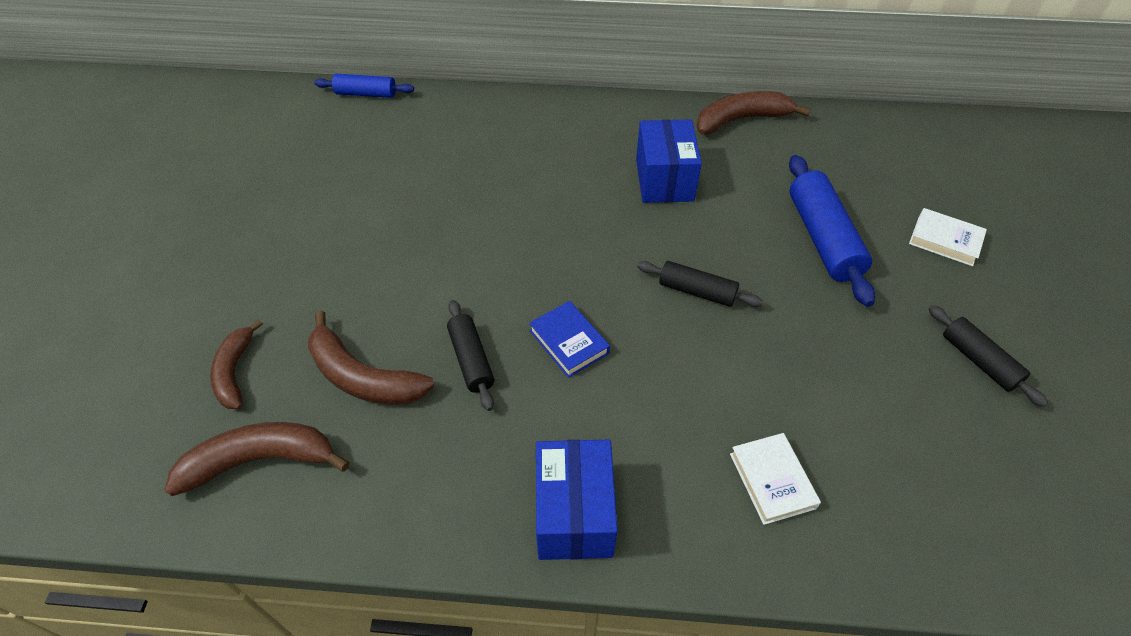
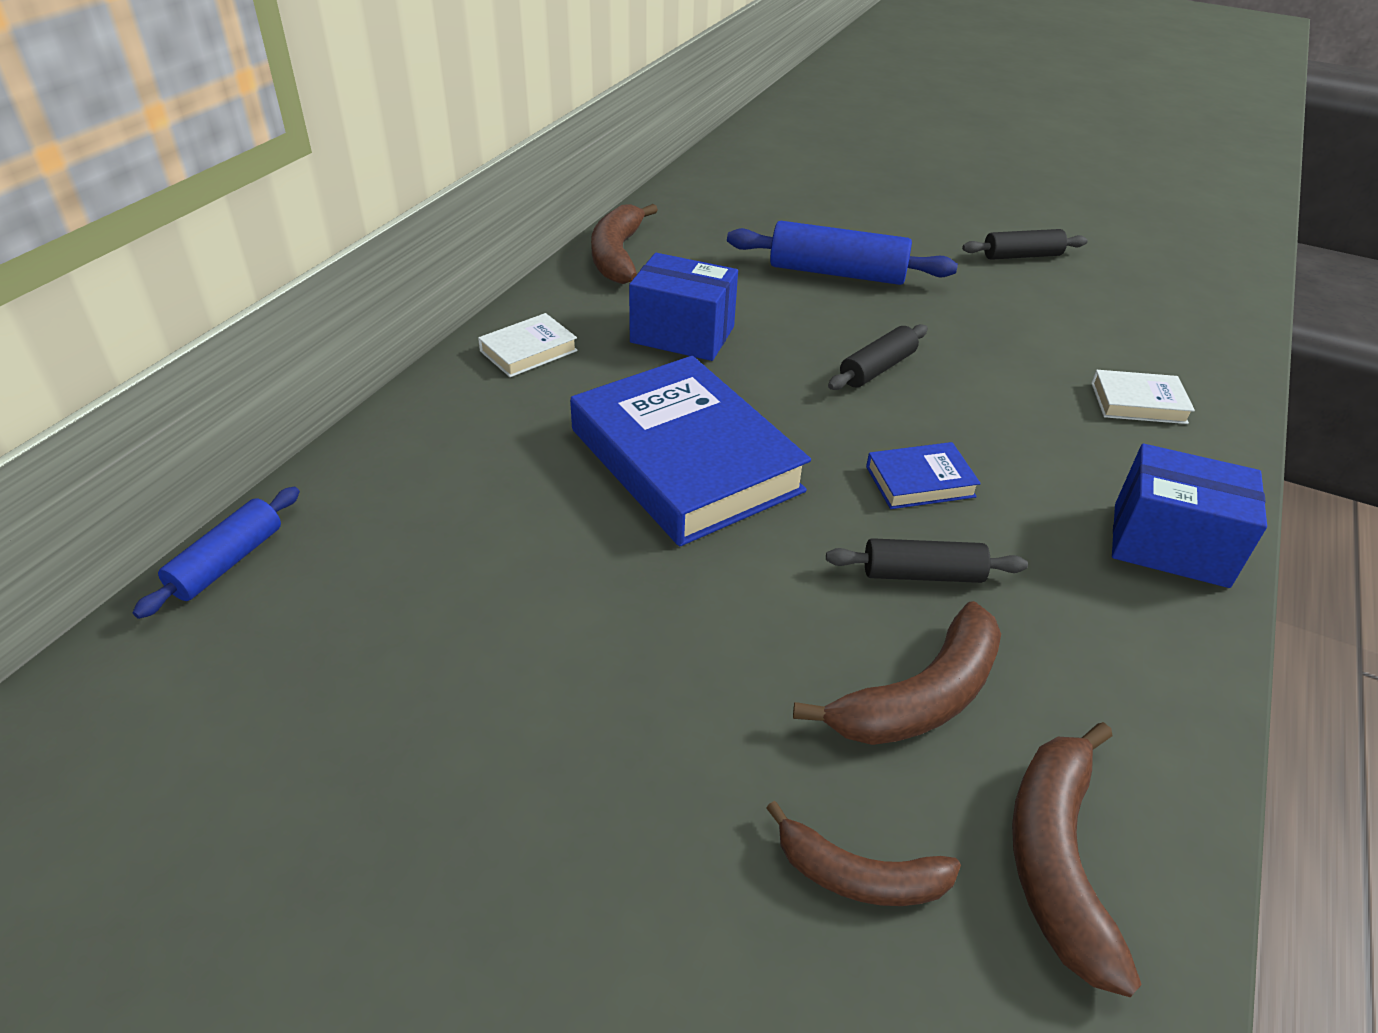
camera: 70 degrees left, 10 degrees down
white book [909,208,987,266] -> white book moved to [478,313,578,377]
none -> blue book [570,356,811,546]

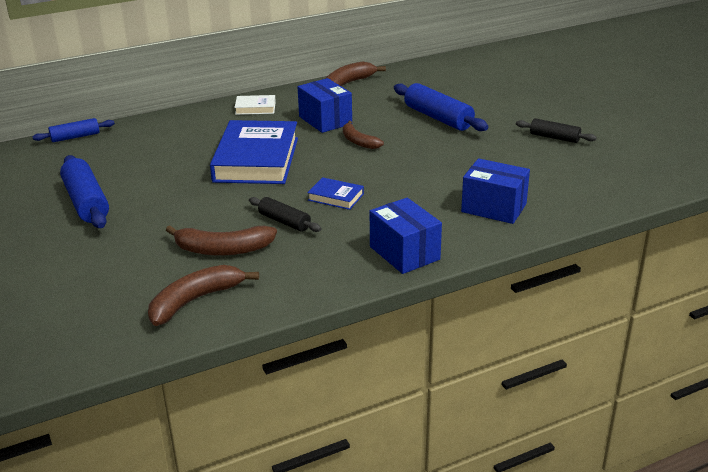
camera: 40 degrees right, 10 degrees down
brown banana [766,801,961,906] -> brown banana moved to [343,121,384,149]
black rolling pin [828,324,928,390] -> none
white book [1091,370,1195,424] -> blue box [461,158,530,224]
none -> blue rolling pin [60,155,109,228]

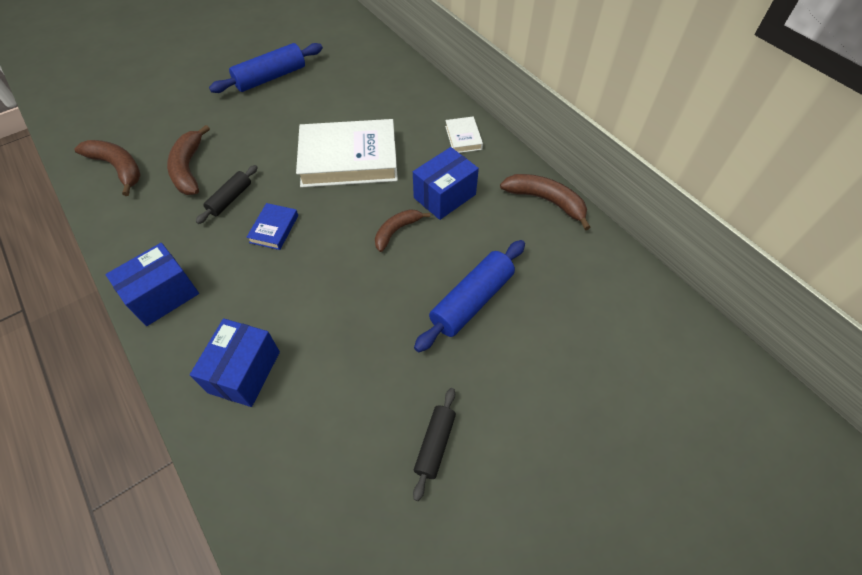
camera: 80 degrees right, 25 degrees up
blue rolling pin [32,118,115,142] -> none
blue book [210,120,298,184] -> white book [296,119,398,187]

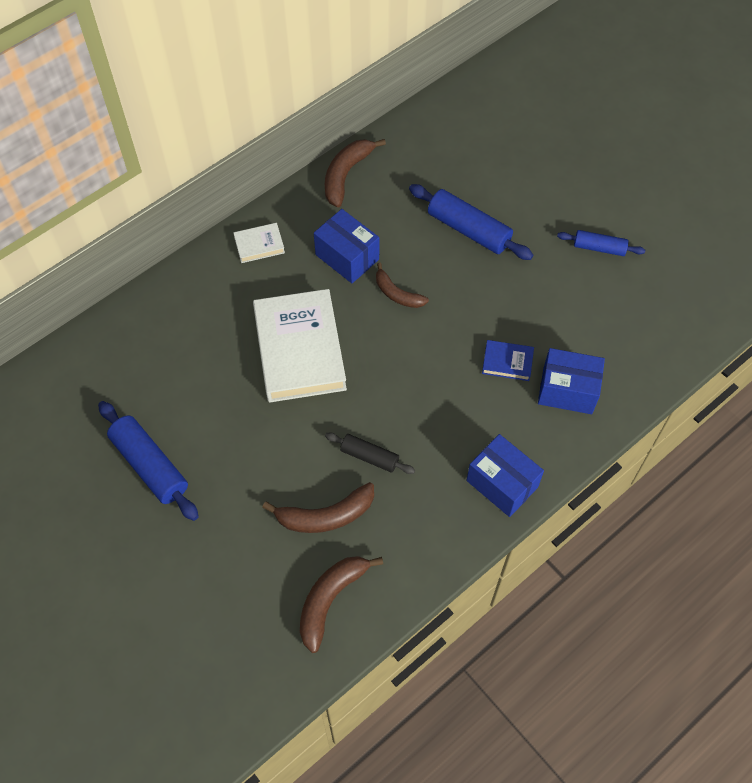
camera: 95 degrees left, 5 degrees up
blue book [246,203,298,250] -> blue book moved to [482,340,534,381]
black rolling pin [413,388,456,501] -> blue rolling pin [557,230,645,256]

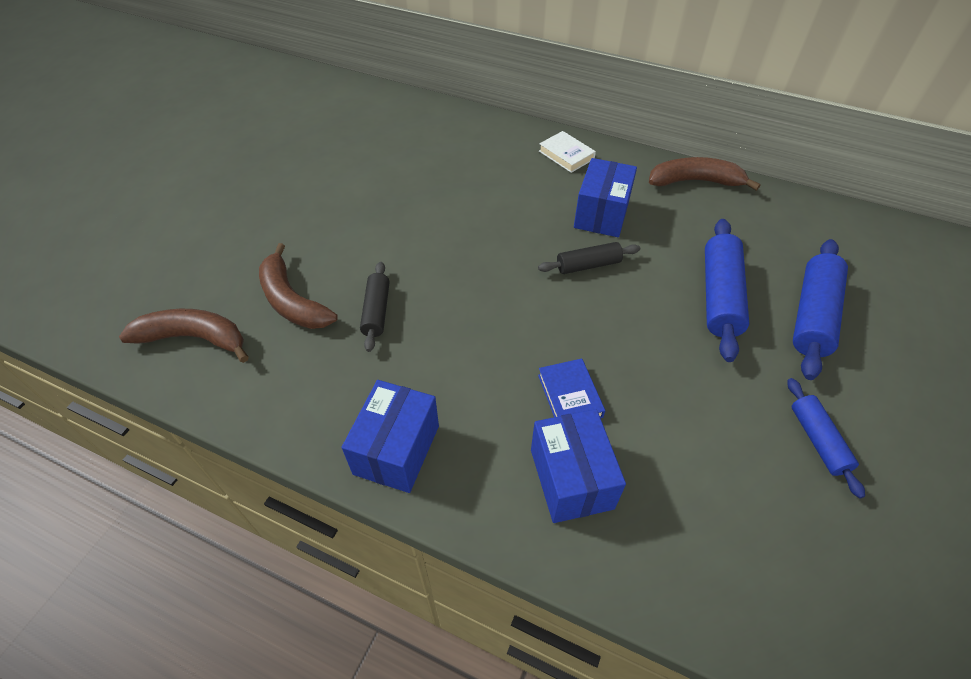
camera: 65 degrees right, 10 degrees down
blue rolling pin [98,401,199,521] -> blue rolling pin moved to [793,239,848,380]
white book [253,289,347,403] -> none
brown banana [376,262,429,308] -> black rolling pin [538,242,640,274]

